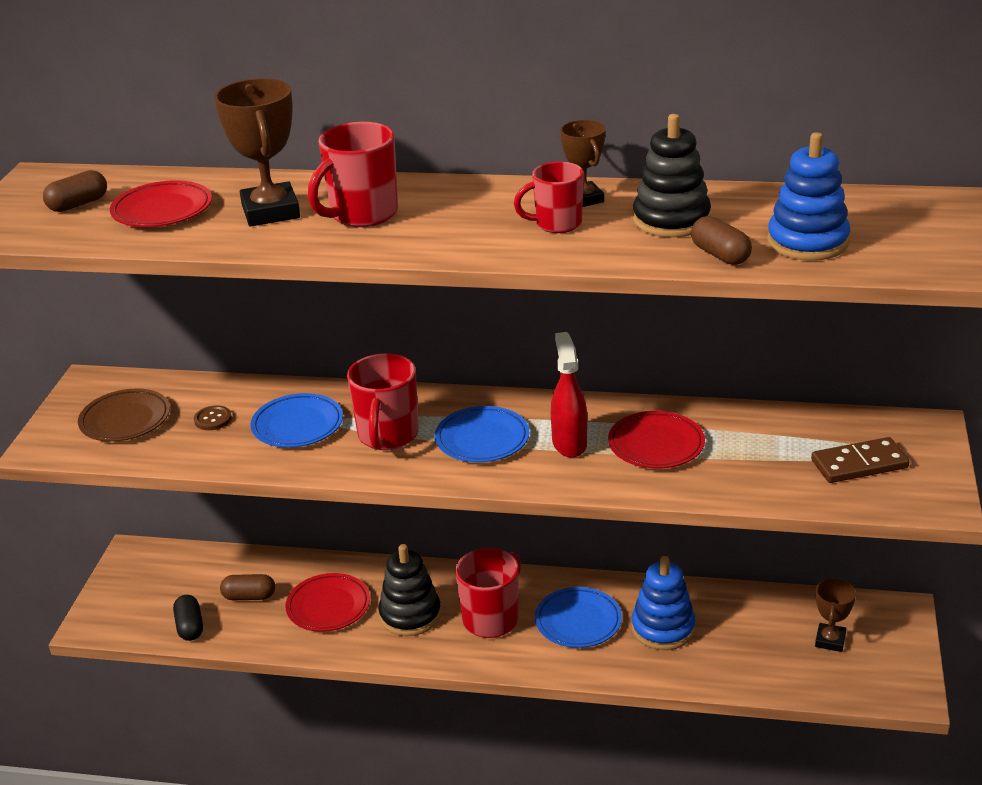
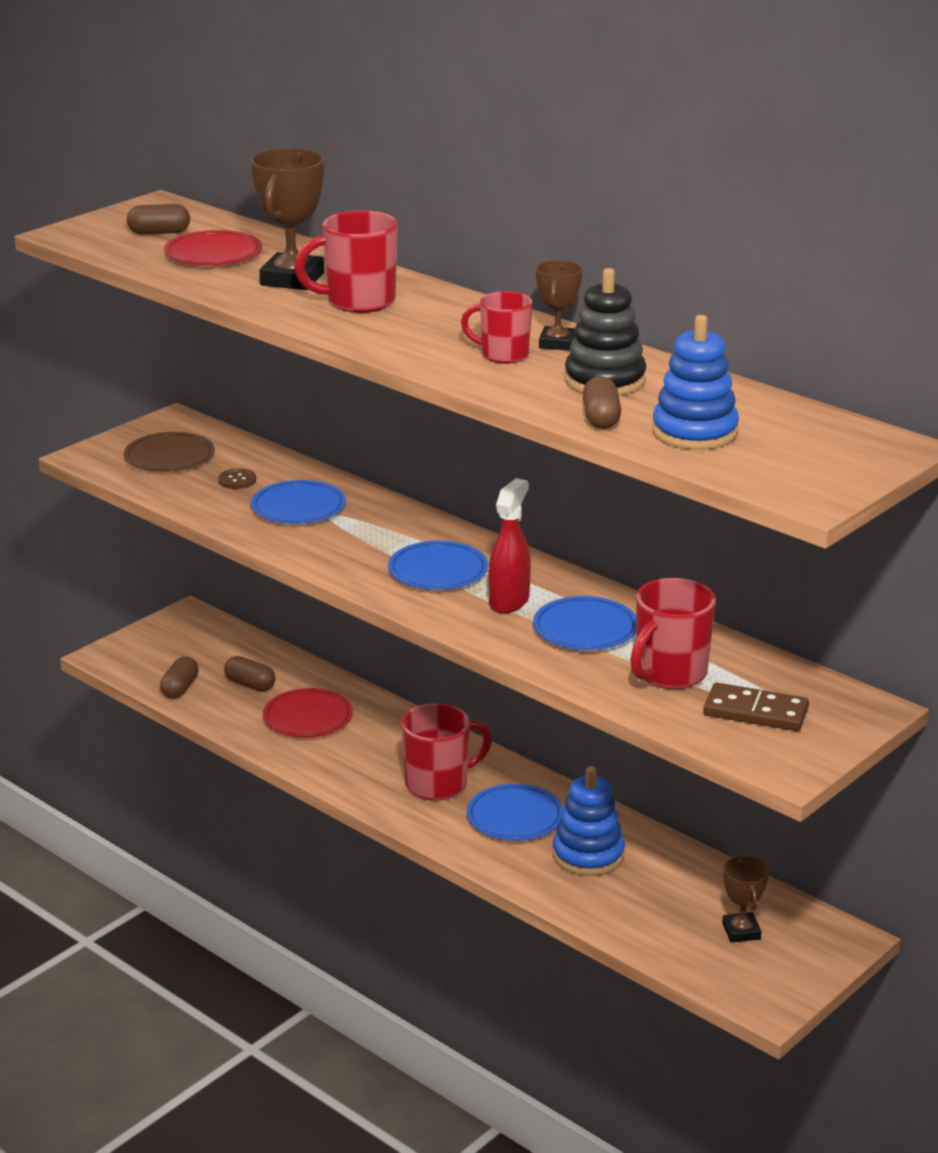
camera: 30 degrees right, 5 degrees down
black capsule [173,595,203,641] -> brown capsule [160,656,199,699]
red mug [347,353,418,450] -> red mug moved to [630,578,716,689]
black stacking toy [378,544,441,636] -> none
red plate [608,411,705,468] -> blue plate [533,596,636,650]
brown trophy [815,578,856,652] -> brown trophy turned 60 degrees counterclockwise [722,856,769,943]

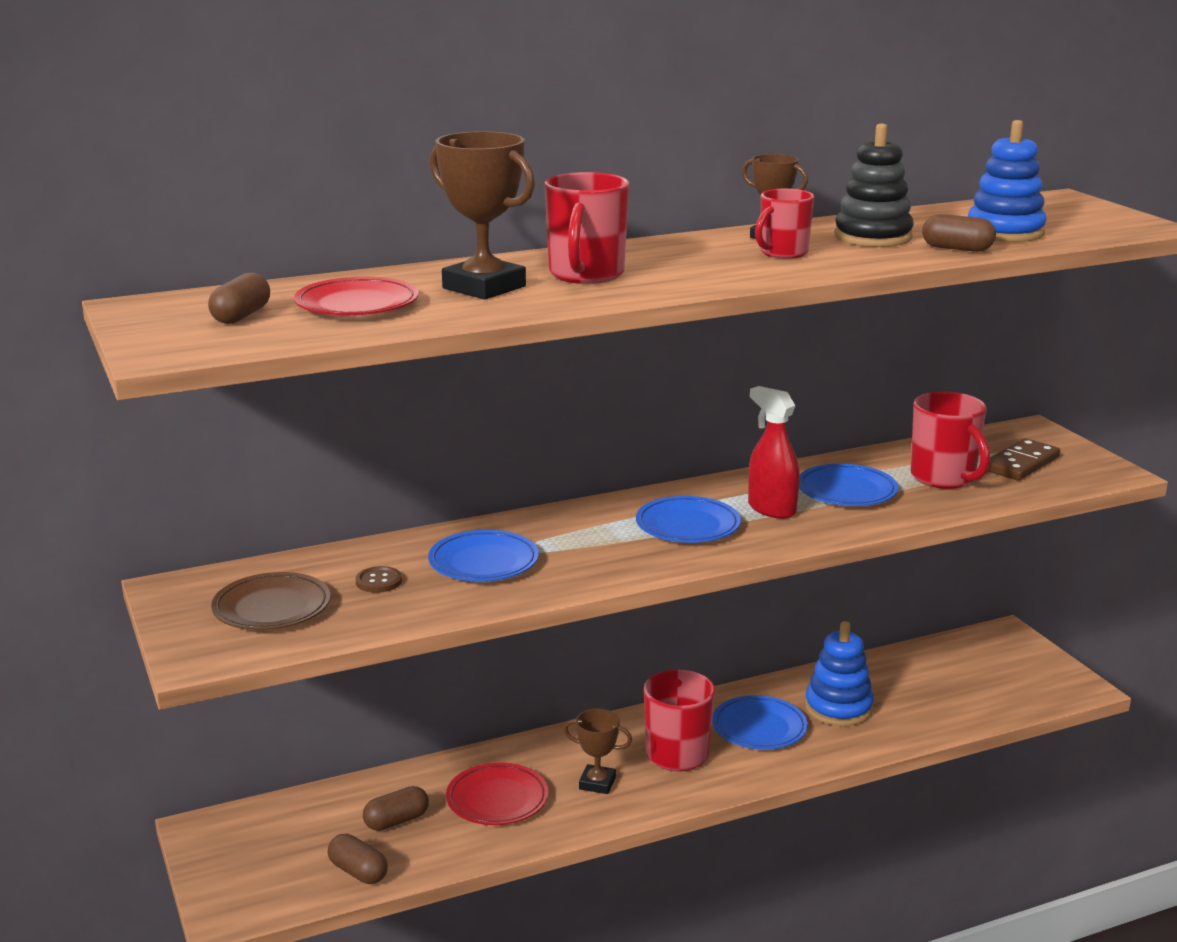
camera: 65 degrees left, 5 degrees down
brown trophy [722,856,769,943] -> brown trophy moved to [564,709,632,794]

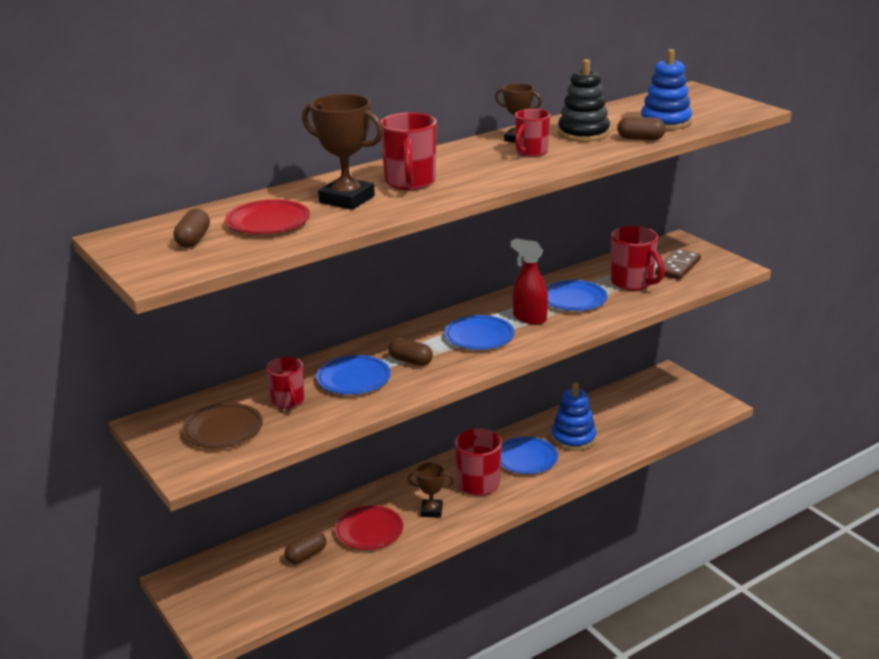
camera: 10 degrees left, 5 degrees up
brown capsule [328,834,388,884] -> brown capsule moved to [389,338,433,366]
brown button [355,566,402,593] -> red mug [266,357,304,409]

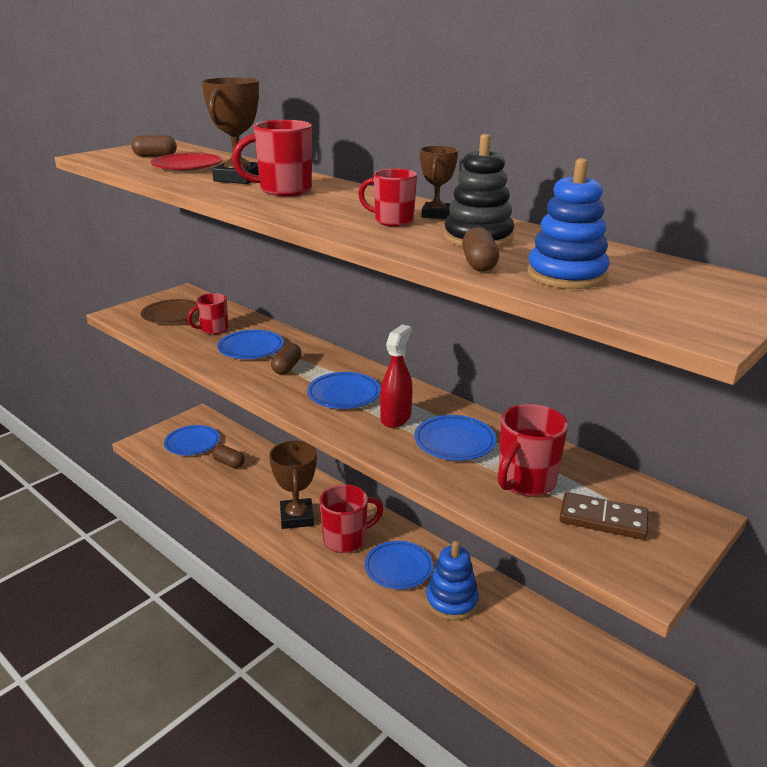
camera: 75 degrees right, 0 degrees up
red plate [335,505,403,550] -> none
brown trophy [407,462,454,518] -> brown trophy [269,441,317,529], size x1.68
none -> blue plate [164,425,220,455]

